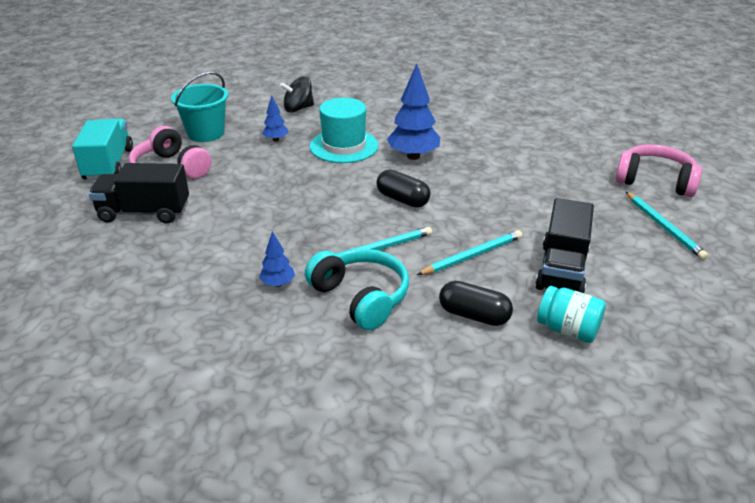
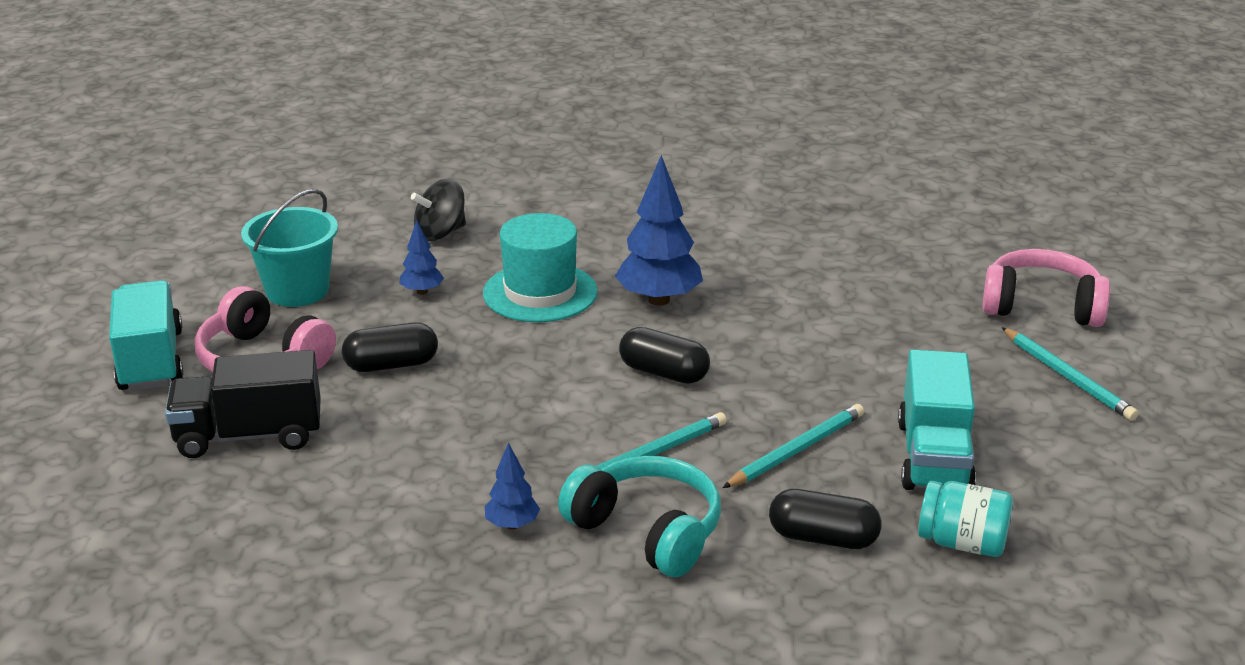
camera: 10 degrees left, 5 degrees down
black truck [535,198,594,293] -> turquoise truck [898,349,976,490]
none -> black capsule [342,322,438,372]

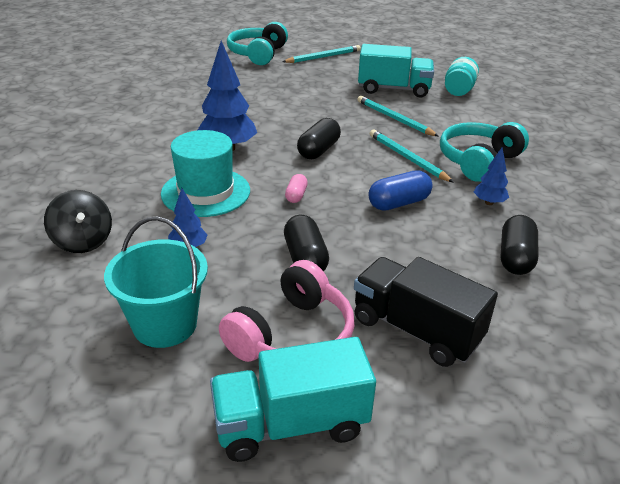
camera: 90 degrees left, 5 degrees up
black truck [165,350,321,458] -> black truck turned 135 degrees clockwise [354,257,498,367]
black capsule [769,489,882,549] -> black capsule moved to [500,215,539,275]
pink headphones [982,249,1110,327] -> turquoise headphones [227,22,288,65]
none -> pink capsule [285,174,308,203]
none -> blue capsule [369,170,432,211]

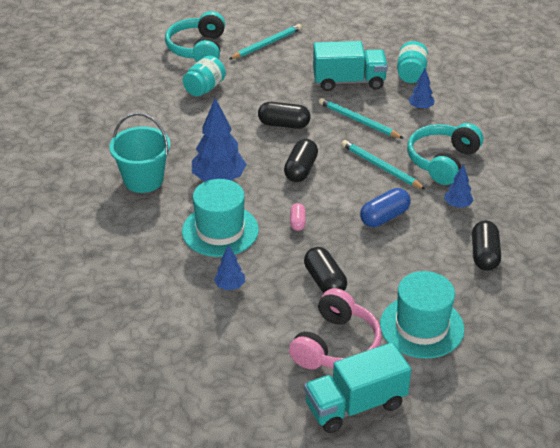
camera: 10 degrees left, 5 degrees up
black spinning top [44,190,112,253] -> none
turquoise bucket [104,216,208,348] -> turquoise bucket moved to [109,113,170,193]
black truck [354,257,498,367] -> turquoise hat [380,271,464,359]
none -> turquoise jar [183,55,226,97]
none -> black capsule [258,102,310,129]
none -> blue tree [408,69,435,110]

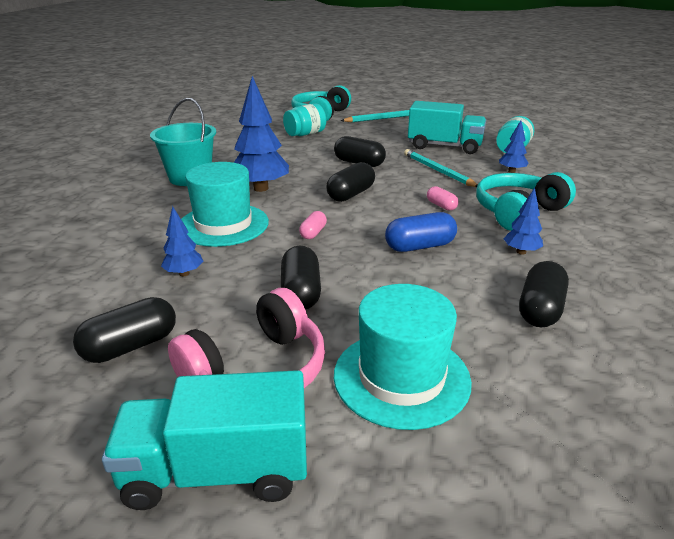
camera: 20 degrees right, 10 degrees down
turquoise pencil [341,140,426,190] -> pink capsule [427,186,459,211]
none -> black capsule [73,297,176,363]

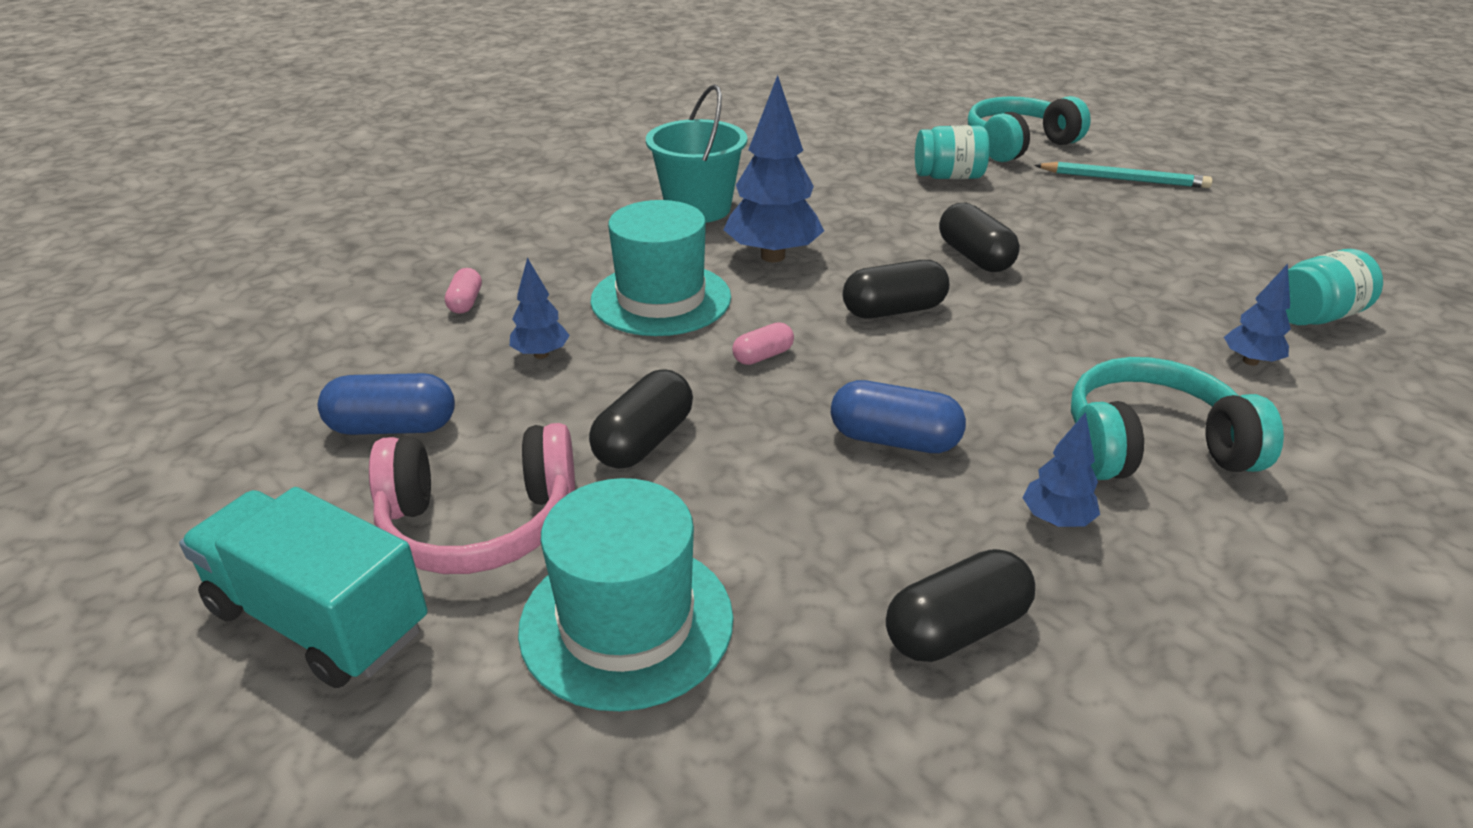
camera: 35 degrees right, 5 degrees up
black capsule [73,297,176,363] -> blue capsule [318,373,455,435]
turquoise pencil [404,149,478,187] -> none
turquoise truck [408,101,486,154] -> none
pink capsule [427,186,459,211] -> pink capsule moved to [445,268,482,314]

